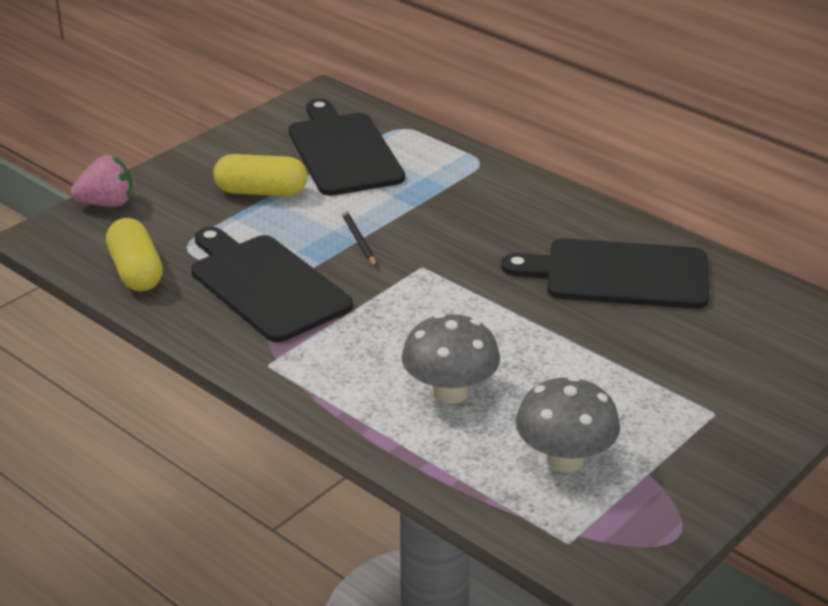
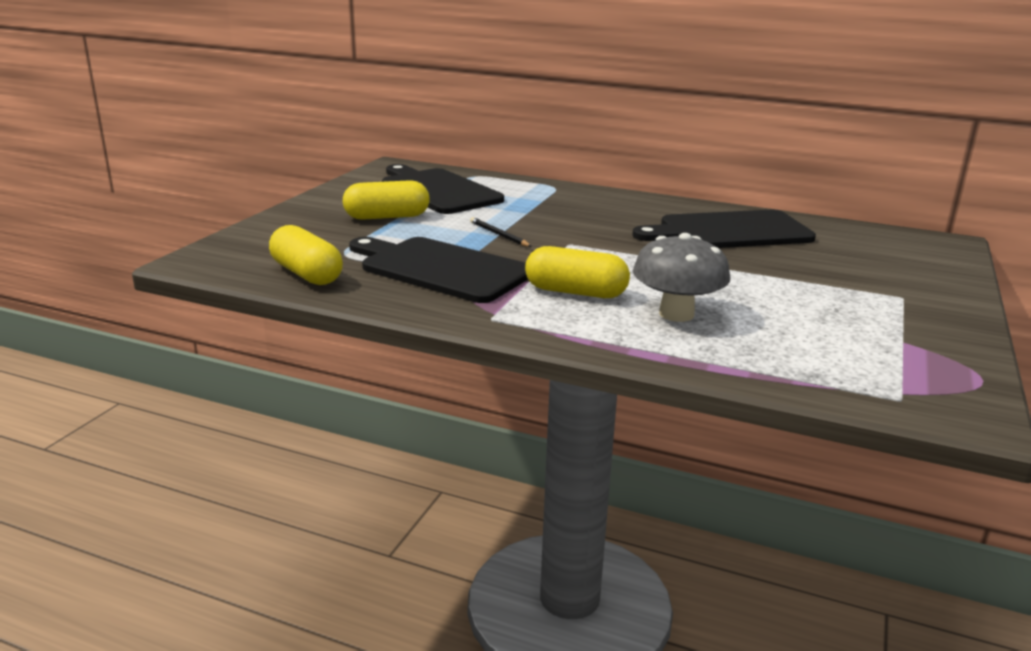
camera: 20 degrees left, 10 degrees down
pink strawberry [71,155,133,207] -> none
grey mushroom [515,376,620,473] -> none
none -> yellow capsule [525,246,630,298]

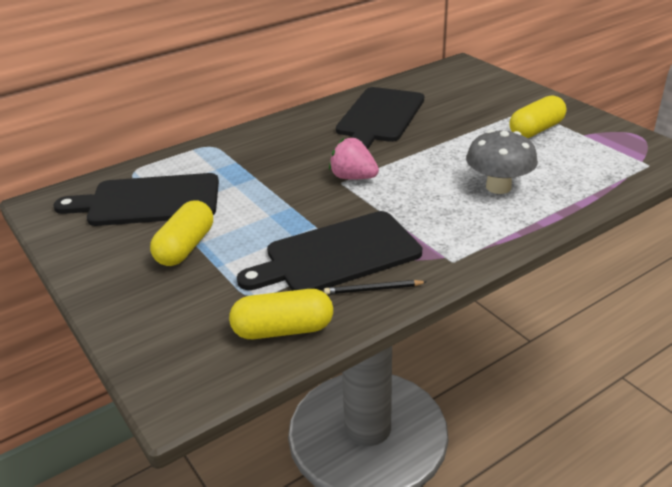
camera: 55 degrees left, 10 degrees up
black pencil [470,217,532,247] -> black pencil moved to [324,280,426,295]
yellow capsule [525,246,630,298] -> yellow capsule moved to [509,95,566,138]
none -> pink strawberry [329,138,379,179]

